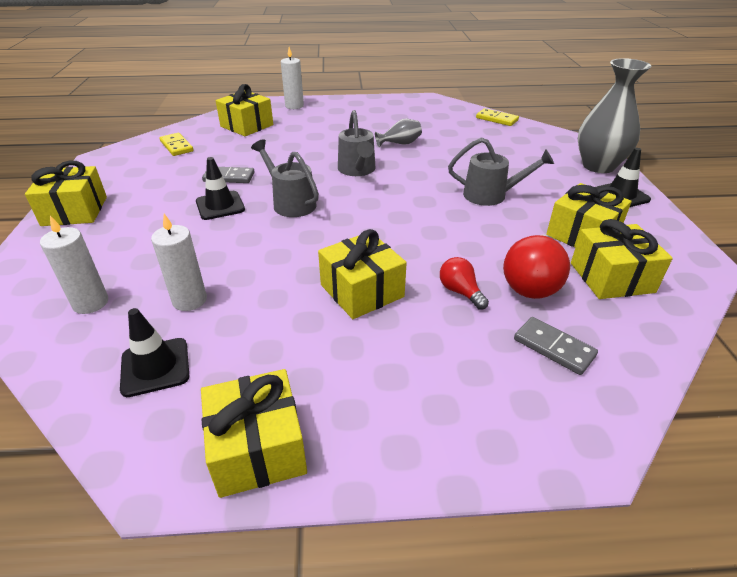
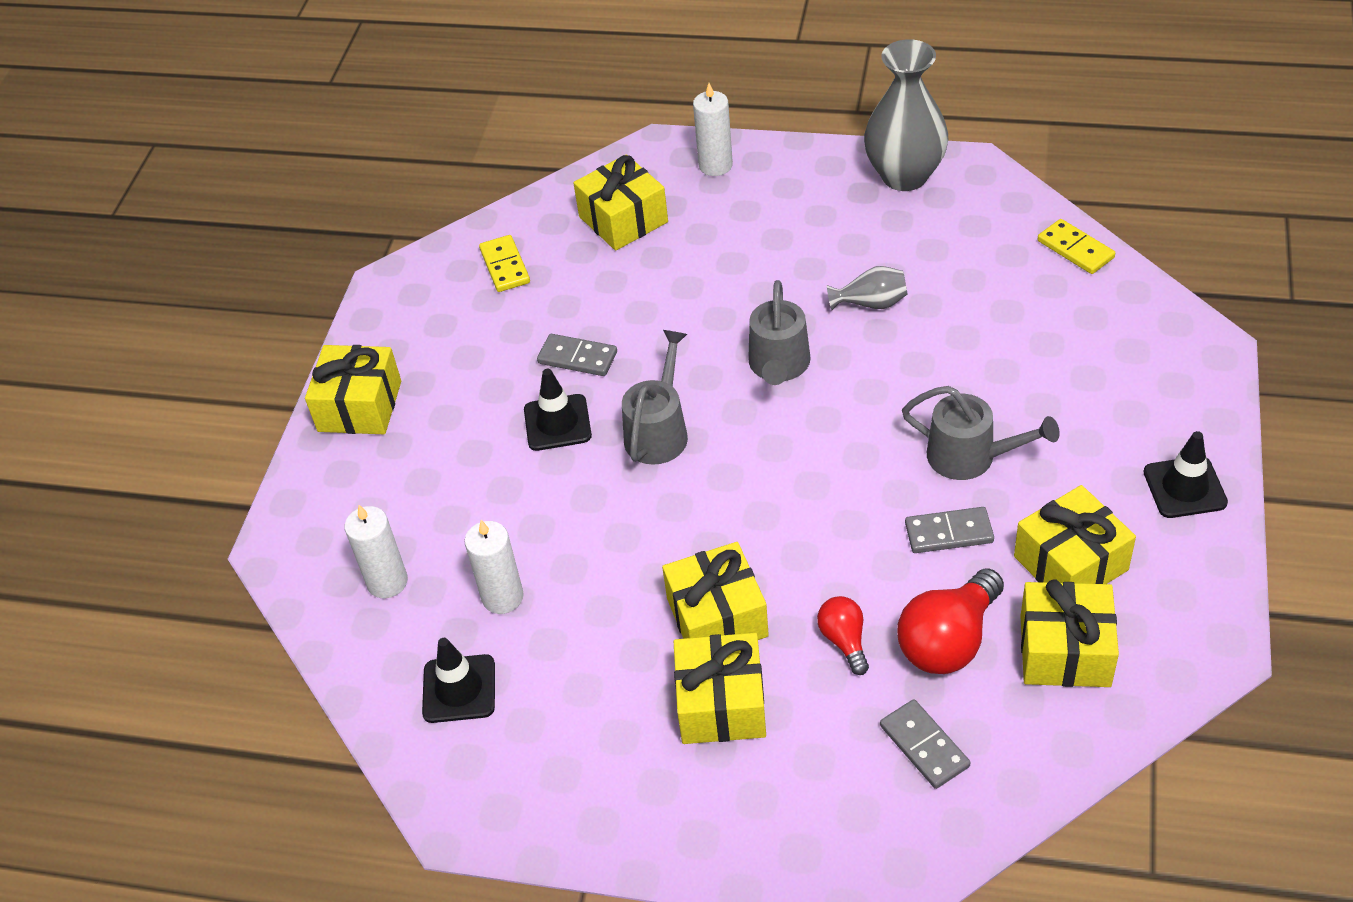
camera: 20 degrees right, 10 degrees up
yellow gift [201,369,307,498] -> yellow gift moved to [674,633,766,744]
grey watering can [251,139,319,217] -> grey watering can turned 45 degrees clockwise [622,330,688,465]
grey vase [578,58,652,173] -> grey vase moved to [864,39,948,191]
none -> grey domino [905,507,994,553]

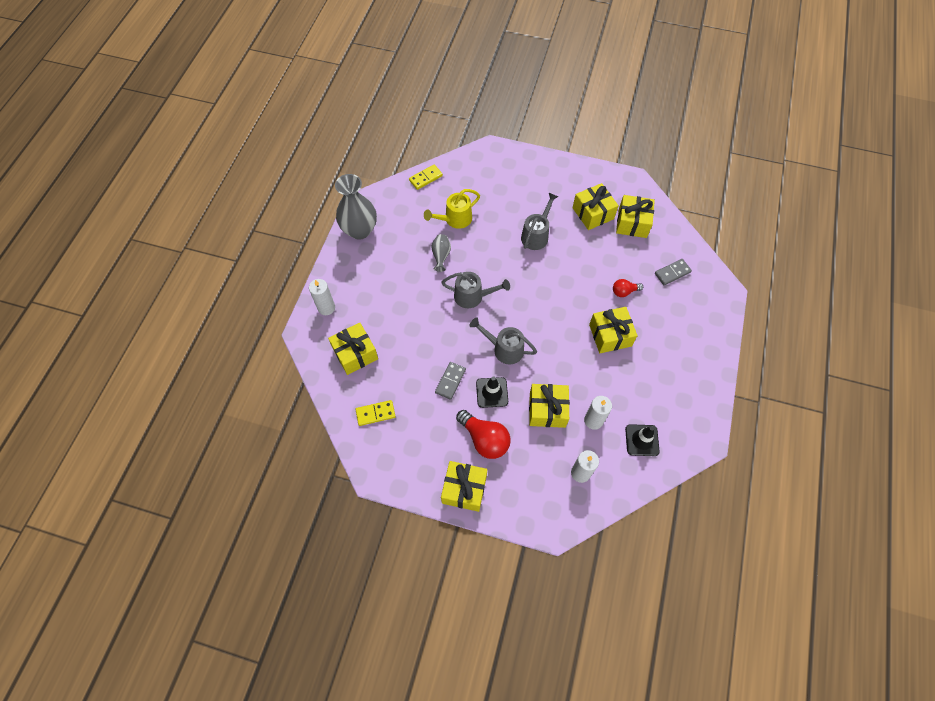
camera: 90 degrees left, 15 degrees up
yellow gift [674,633,766,744] -> yellow gift moved to [529,384,570,428]
red light bulb [897,569,1004,674] -> red light bulb moved to [456,410,511,459]
grey domino [905,507,994,553] -> none
black traffic cone [1143,431,1228,518] -> none
none -> yellow watering can [424,189,480,229]

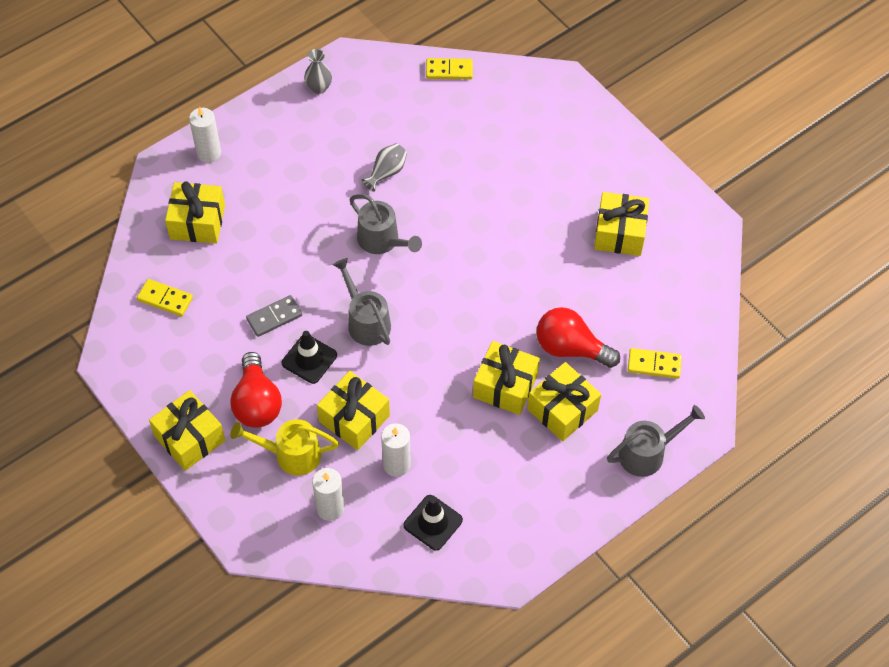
camera: 35 degrees right, 5 degrees down
grey vase [335,174,377,240] -> grey vase [304,49,332,94], size x0.49
yellow watering can [424,189,480,229] -> yellow watering can moved to [230,419,339,476]
grey watering can [521,193,558,250] -> grey watering can moved to [607,405,705,477]
red light bulb [613,279,643,297] -> red light bulb [537,307,620,368], size x1.78
yellow gift [616,195,655,238] -> yellow gift moved to [527,362,601,441]
grey domino [655,259,692,285] -> yellow domino [628,348,682,379]

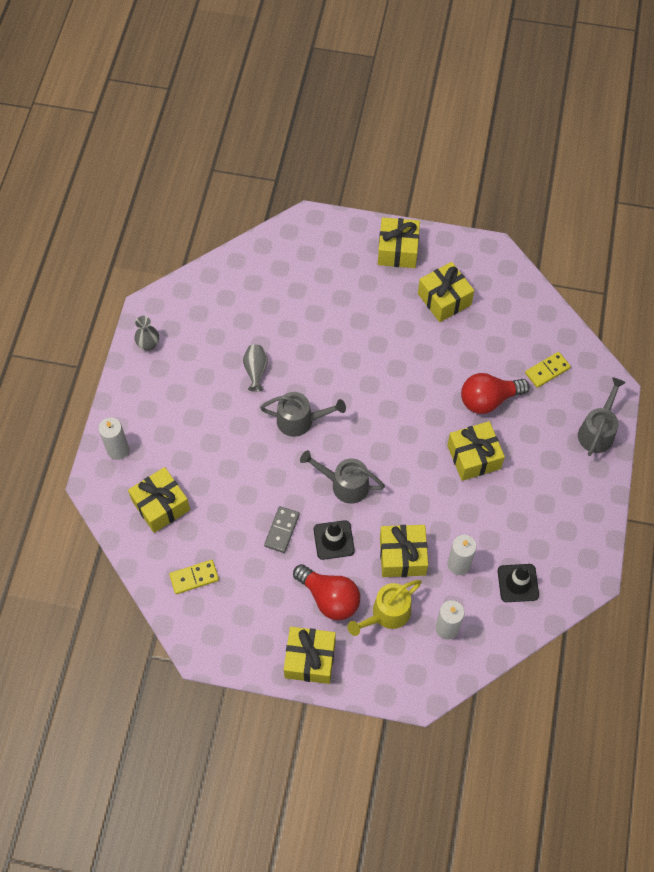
camera: 40 degrees left, 5 degrees up
yellow domino [426,58,473,79] -> none
yellow gift [527,362,601,441] -> yellow gift moved to [378,217,420,268]

